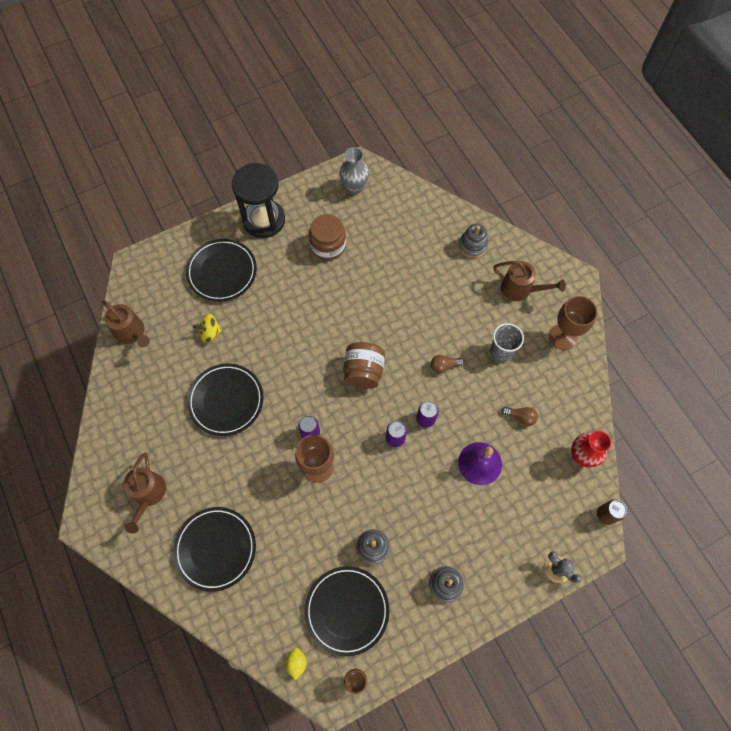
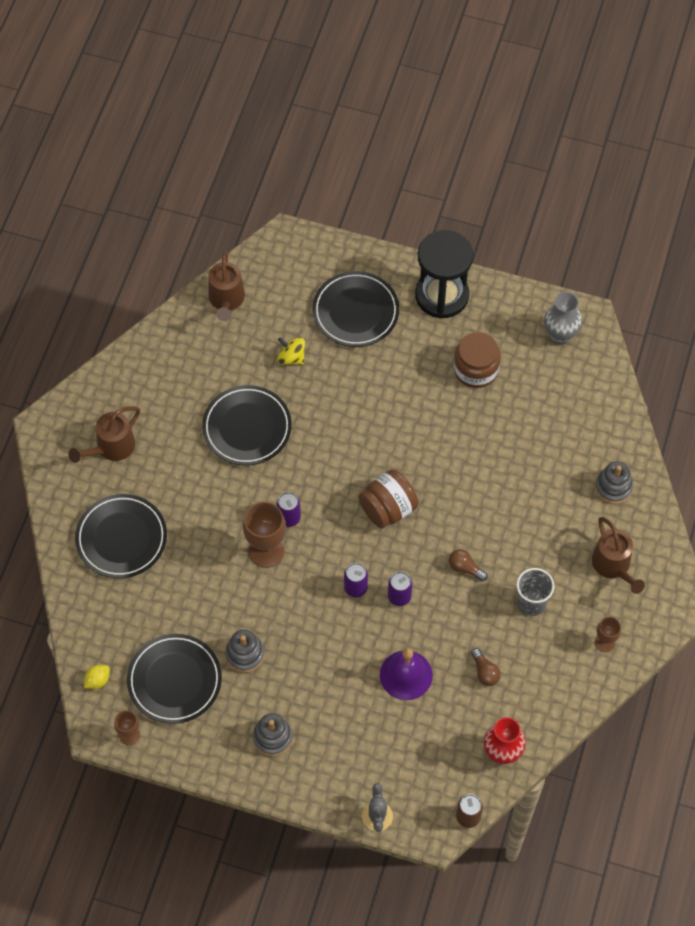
camera: 45 degrees right, 5 degrees down
brown goblet [549,296,597,350] -> brown goblet [595,617,621,652], size x0.56

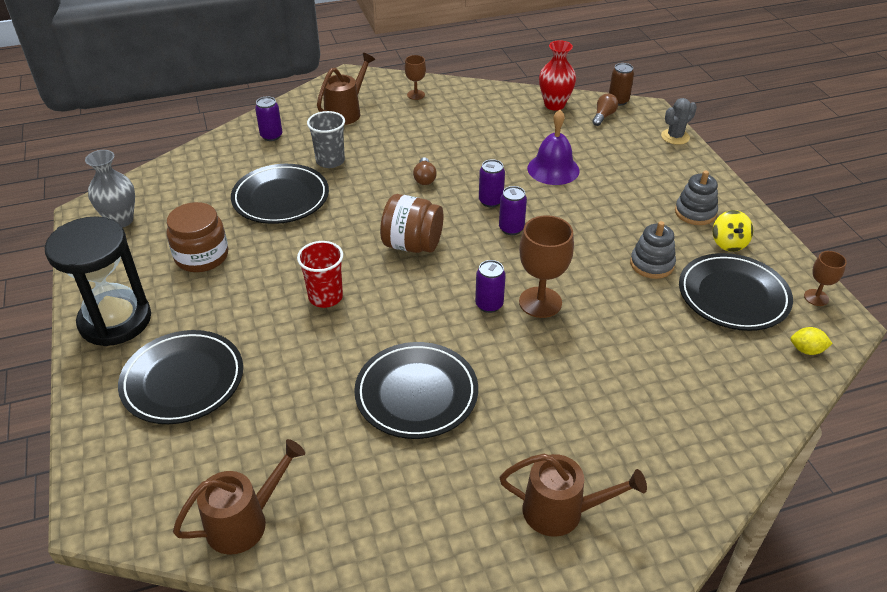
camera: 125 degrees left, 20 degrees down
black plate [75,494,167,578] -> black plate moved to [231,164,329,224]
yellow spinning top [277,337,305,365] -> yellow spinning top moved to [713,210,753,252]
brown light bulb [471,648,501,686] -> brown light bulb moved to [592,94,618,126]
grey cup [516,568,554,616] -> grey cup moved to [307,111,345,168]
grey stacking toy [595,461,633,504] -> purple can [255,97,282,141]
none -> red cup [297,241,343,308]

